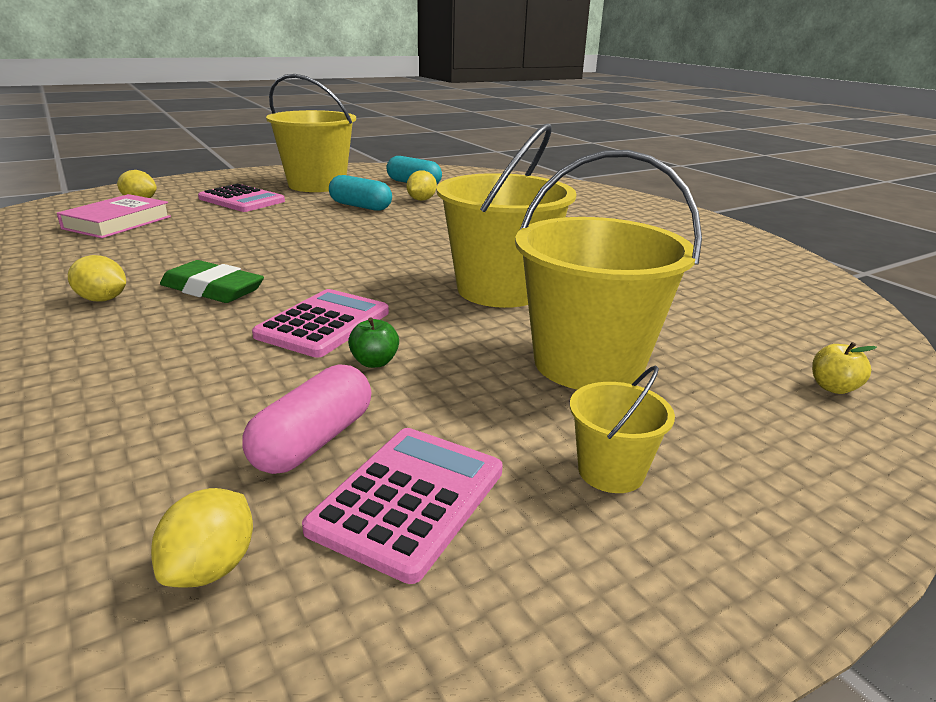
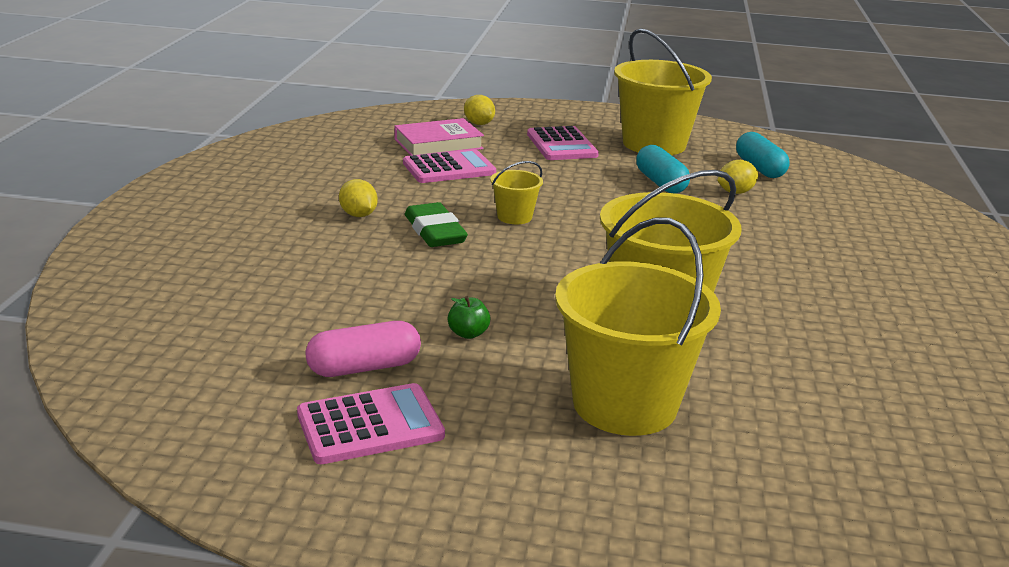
camera: 40 degrees right, 0 degrees up
yellow lemon [151,488,253,588] -> none
pink calculator [252,289,389,358] -> pink calculator moved to [403,149,496,183]
yellow bucket [570,365,675,493] -> yellow bucket moved to [490,161,543,224]
yellow apple [812,342,877,394] -> none

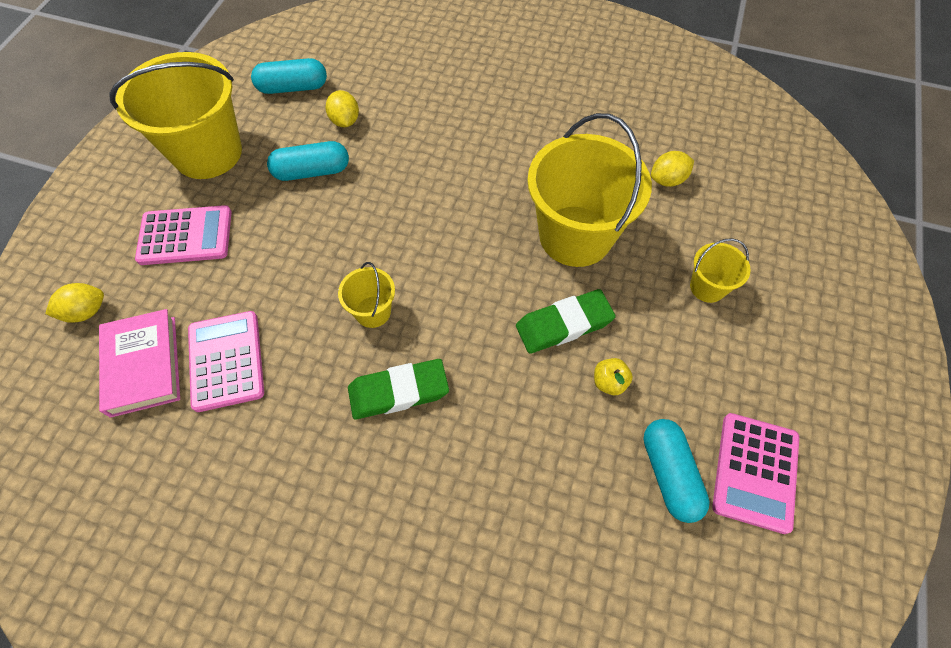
camera: 80 degrees left, 35 degrees up
pink calculator [297,383,445,464] -> pink calculator turned 150 degrees counterclockwise [712,413,799,534]
pink capsule [305,321,421,377] -> turquoise capsule [644,419,710,523]
yellow lemon [339,179,378,217] -> yellow lemon moved to [651,151,694,187]
green apple [448,296,491,339] -> yellow apple [594,358,633,395]
yellow bucket [555,217,721,436] -> yellow bucket [690,238,751,303], size x0.46
none -> green eraser [516,289,616,354]

